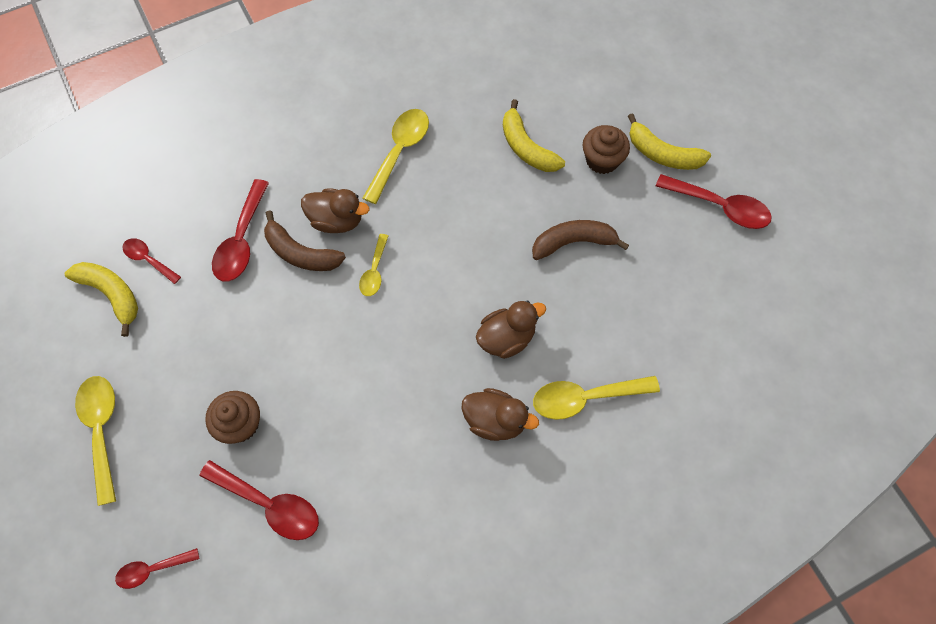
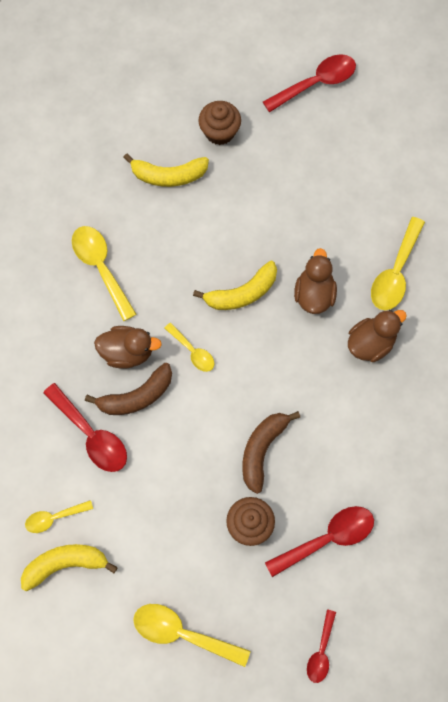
camera: 55 degrees left, 5 degrees up
red spoon [122,238,181,284] -> yellow spoon [25,500,93,533]
brown duck [301,189,370,233] -> brown duck turned 45 degrees clockwise [94,326,162,369]
brown banana [532,220,629,260] -> brown banana moved to [242,411,300,494]
yellow banana [628,113,711,170] -> yellow banana moved to [193,261,277,310]

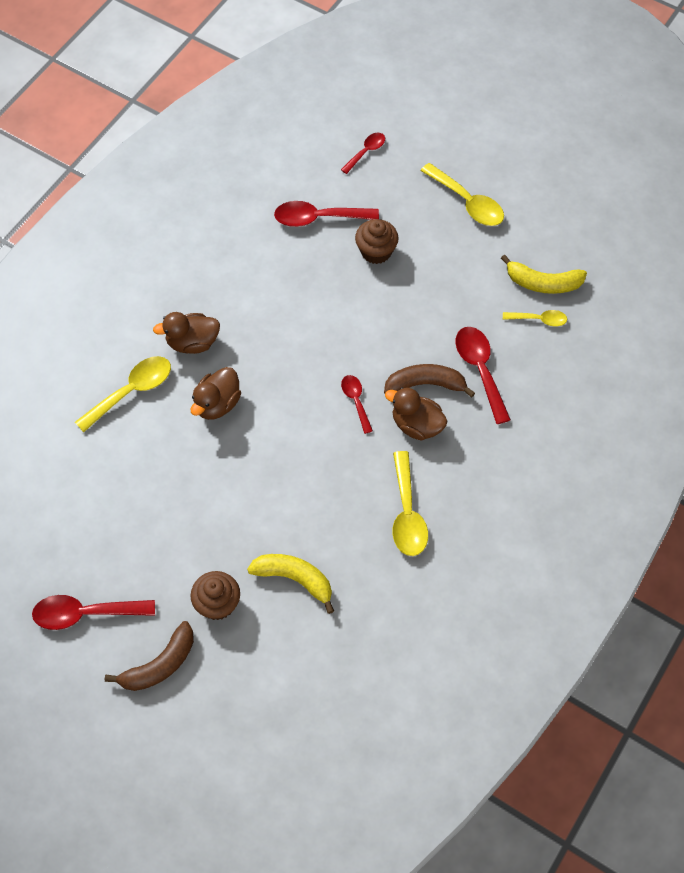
camera: 155 degrees left, 10 degrees down
yellow spoon [164,323,214,372] -> red spoon [341,375,373,434]
yellow banana [193,261,277,310] -> none
brown banana [242,411,300,494] -> brown banana moved to [105,621,194,691]

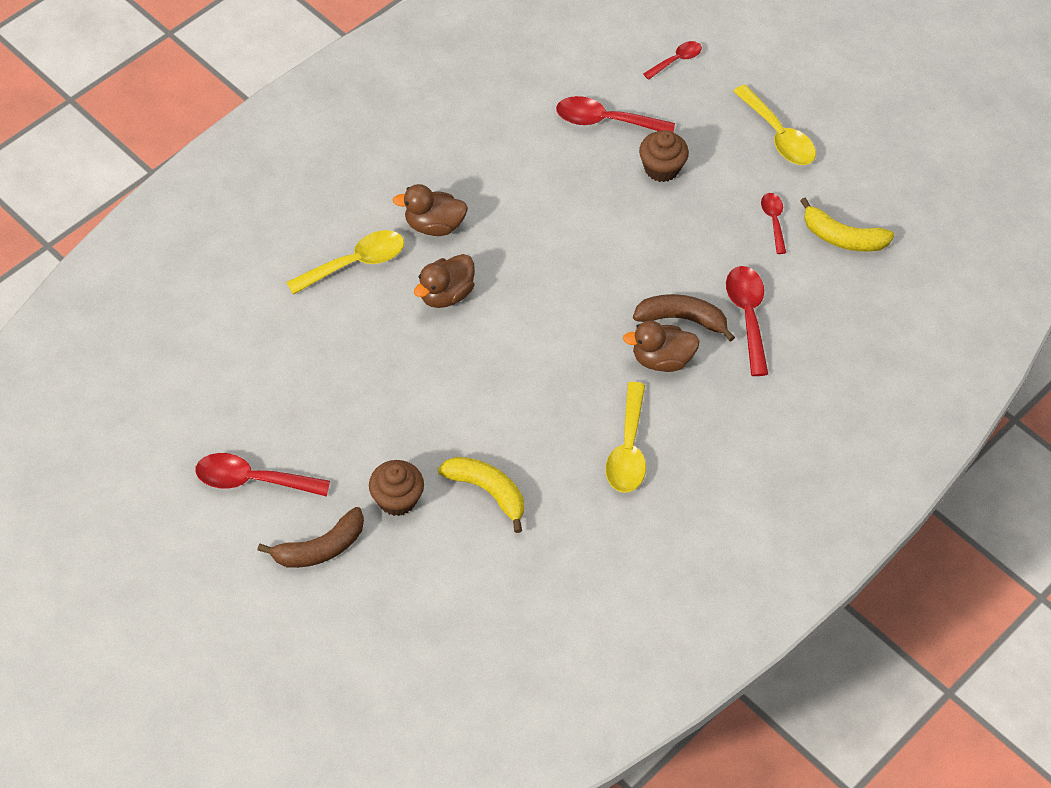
camera: 10 degrees right, 5 degrees down
red spoon [341,375,373,434] -> red spoon moved to [761,193,786,254]
brown duck [385,387,447,441] -> brown duck turned 45 degrees counterclockwise [623,320,700,372]
yellow spoon [503,310,567,326] -> none

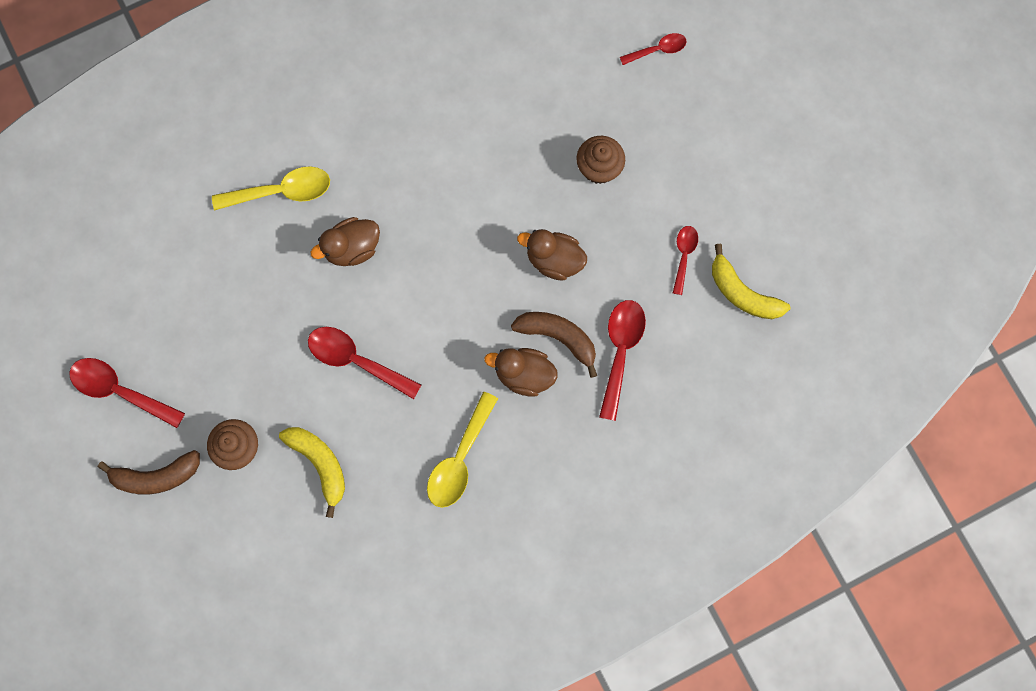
camera: 20 degrees right, 20 degrees up
brown duck [393,184,468,236] -> brown duck moved to [517,229,587,281]
red spoon [556,96,675,132] -> red spoon moved to [308,327,421,399]
yellow spoon [733,85,816,165] -> none

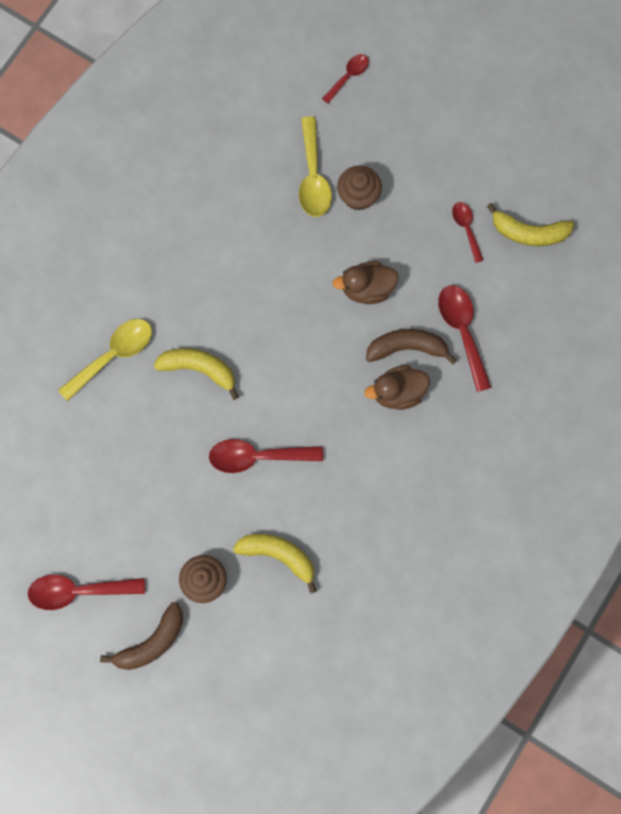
camera: 30 degrees left, 0 degrees up
brown duck [311,217,380,266] -> yellow banana [154,348,239,400]
yellow spoon [427,392,498,508] -> yellow spoon moved to [299,116,332,217]

